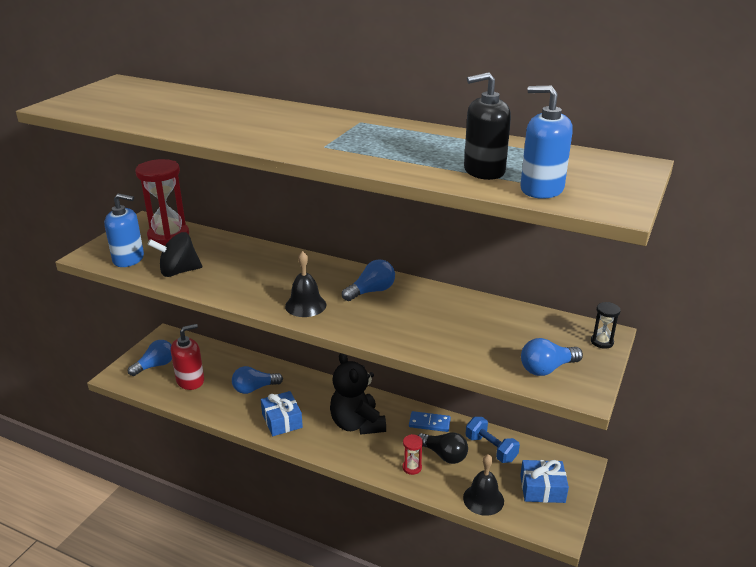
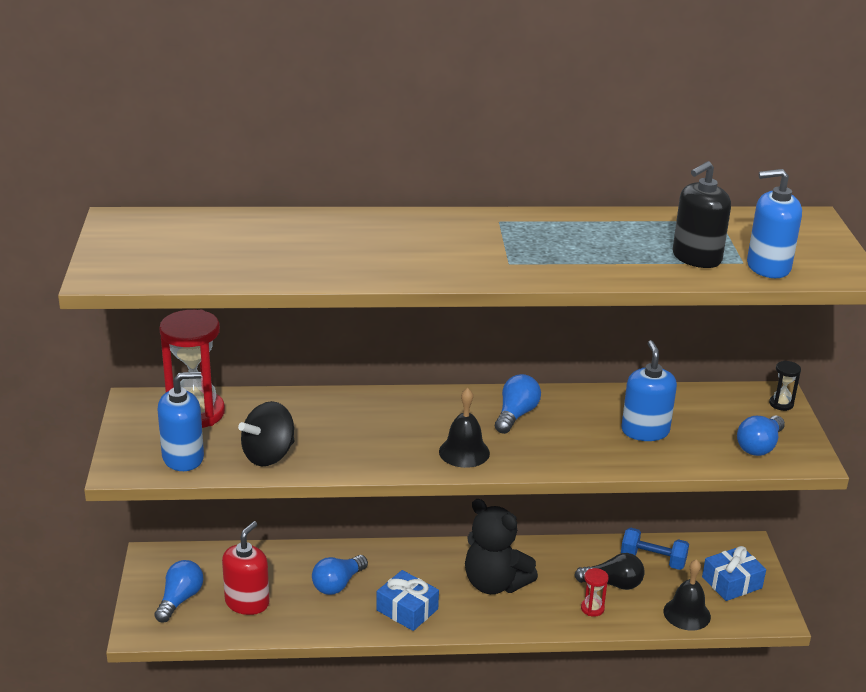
camera: 30 degrees left, 0 degrees up
blue domino [409,411,451,432] -> none
none -> blue soap dispenser [622,340,677,441]

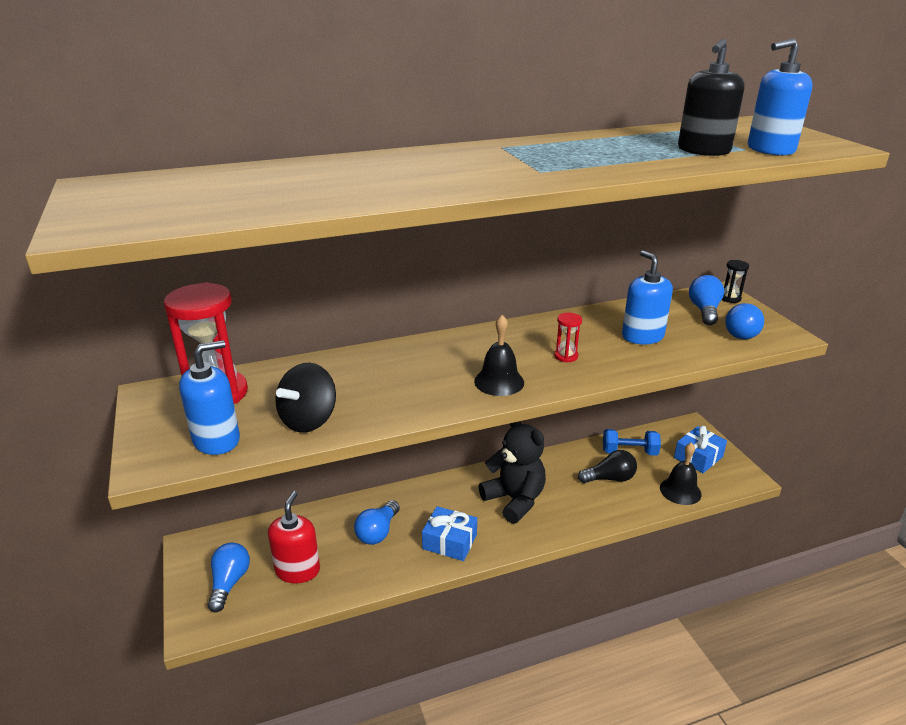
camera: 15 degrees left, 0 degrees up
black teddy bear [465,499,538,594] -> black teddy bear turned 150 degrees counterclockwise [479,421,546,524]
blue light bulb [495,374,541,434] -> blue light bulb moved to [689,275,724,325]
red hourglass [581,568,609,617] -> red hourglass moved to [554,313,582,363]

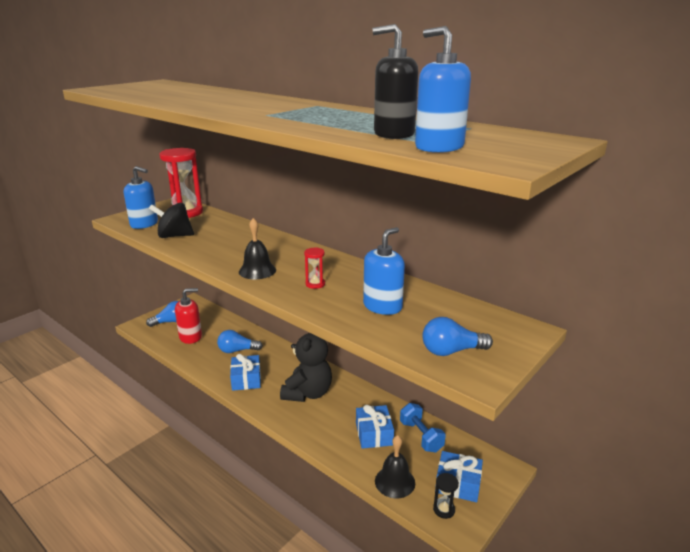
camera: 60 degrees right, 5 degrees down
black light bulb [578,450,637,483] -> blue gift [356,405,394,449]
blue light bulb [689,275,724,325] -> none
black hourglass [722,260,749,303] -> black hourglass moved to [433,473,459,519]

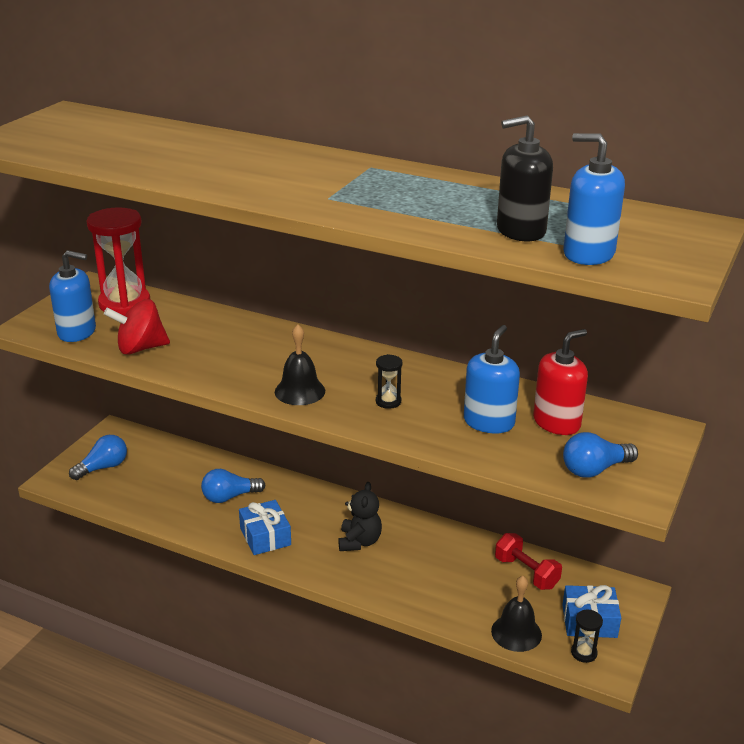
camera: 15 degrees left, 5 degrees up
black spinning top [149,203,194,238] -> red spinning top [104,299,170,355]
red soap dispenser [175,288,202,344] -> red soap dispenser moved to [533,329,588,435]
black teddy bear [280,333,332,402] -> black teddy bear [338,482,382,551], size x0.65
red hourglass [304,247,325,289] -> black hourglass [376,354,402,409]
blue gift [356,405,394,449] -> none
blue dumbbell [400,403,446,452] -> red dumbbell [495,533,562,590]

